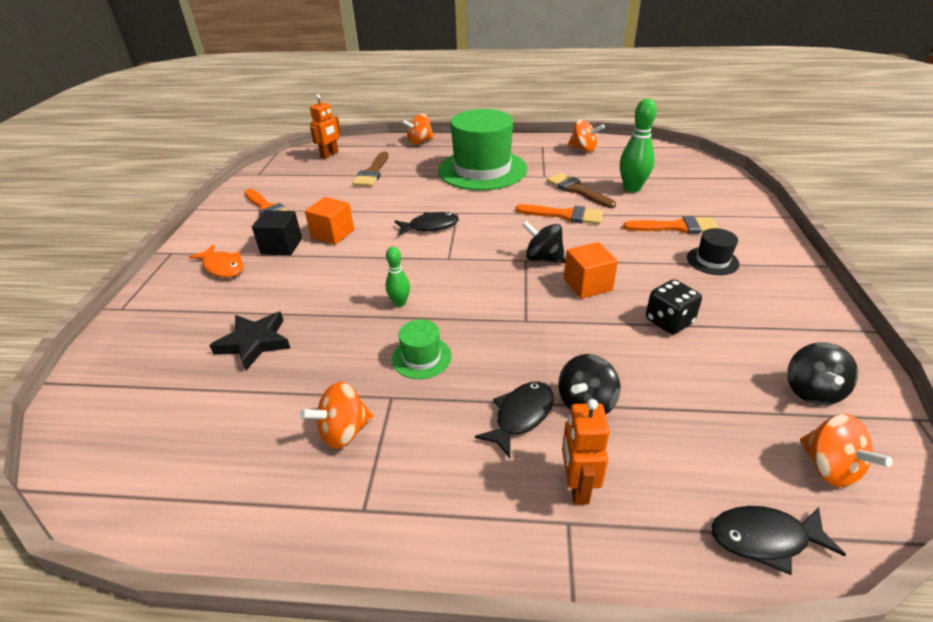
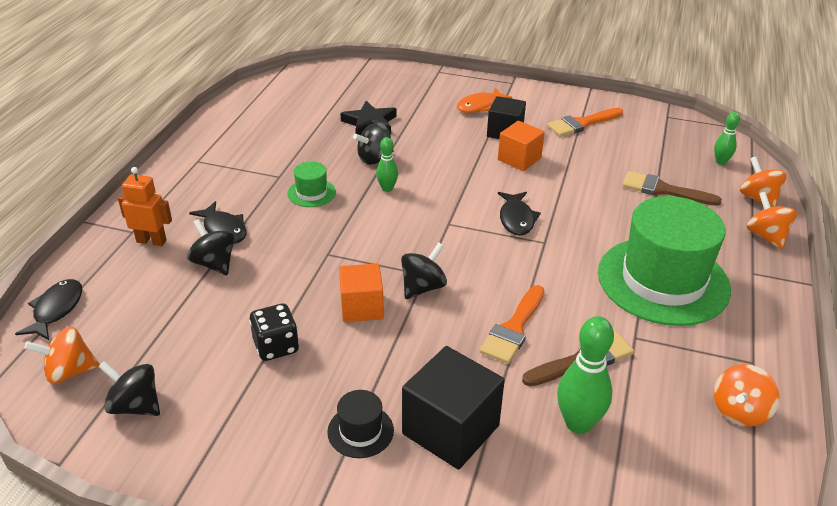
camera: 100 degrees right, 0 degrees up
orange spinning top [300,382,373,449] -> orange spinning top moved to [740,156,787,207]
orange robot [310,94,341,159] -> green bowling pin [714,112,740,165]
orange brush [623,216,719,234] -> black cube [402,346,505,469]
none -> black spinning top [353,122,394,165]

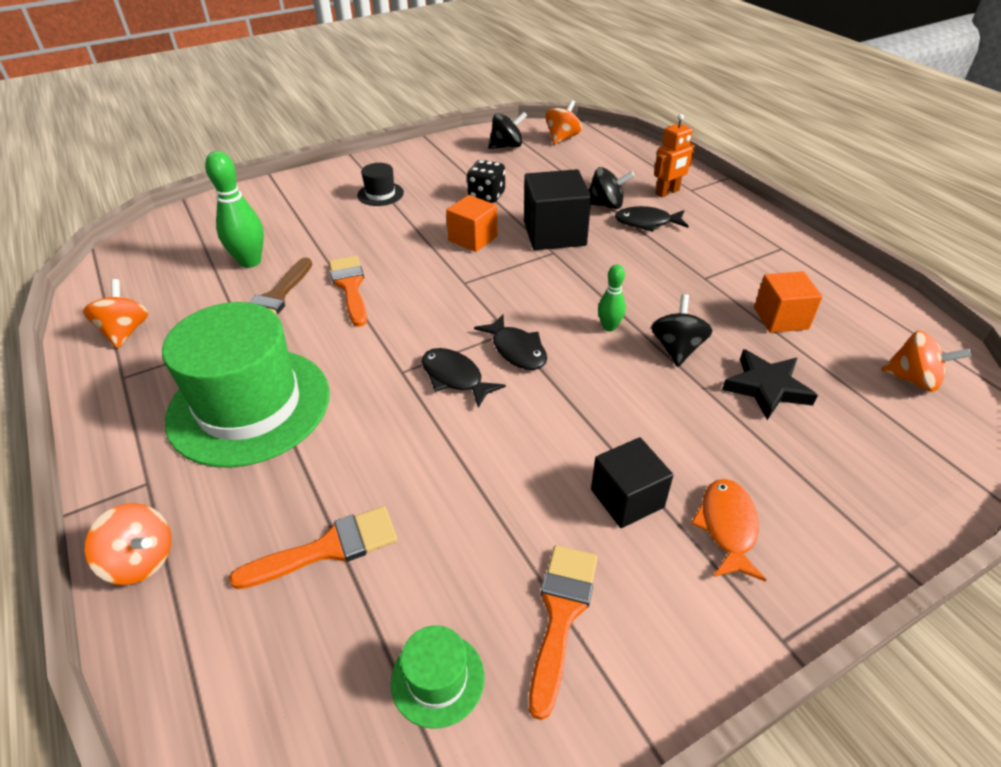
camera: 135 degrees right, 5 degrees up
black fish [15,279,82,340] -> black fish moved to [474,314,547,370]
green hat [287,161,336,207] -> green hat moved to [391,625,485,729]
black spinning top [401,242,447,299] -> none
black cube [402,346,505,469] -> black cube moved to [524,169,591,250]
orange cube [498,121,545,171] -> orange cube moved to [754,271,822,333]
brown brush [622,171,722,206] -> orange brush [229,506,398,589]
green bowling pin [714,112,740,165] -> none
orange spinning top [740,156,787,207] -> orange spinning top moved to [881,330,972,392]

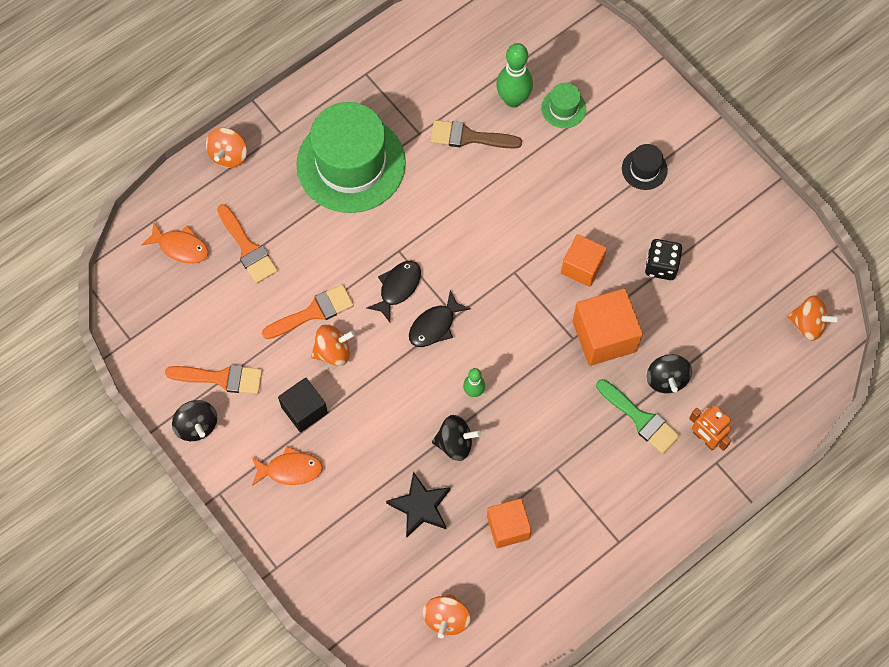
camera: 80 degrees right, 25 degrees up
orange spinning top [83,279,148,348] -> orange spinning top moved to [311,324,355,366]
orange brush [329,256,367,327] -> orange brush moved to [262,284,354,339]
green hat [391,625,485,729] -> green hat moved to [541,83,586,128]
black spinning top [488,112,527,149] -> black spinning top moved to [172,400,217,441]
black cube [524,169,591,250] -> orange cube [572,288,643,366]
black fish [615,206,689,232] -> green brush [596,379,680,454]
none -> orange fish [141,222,209,264]

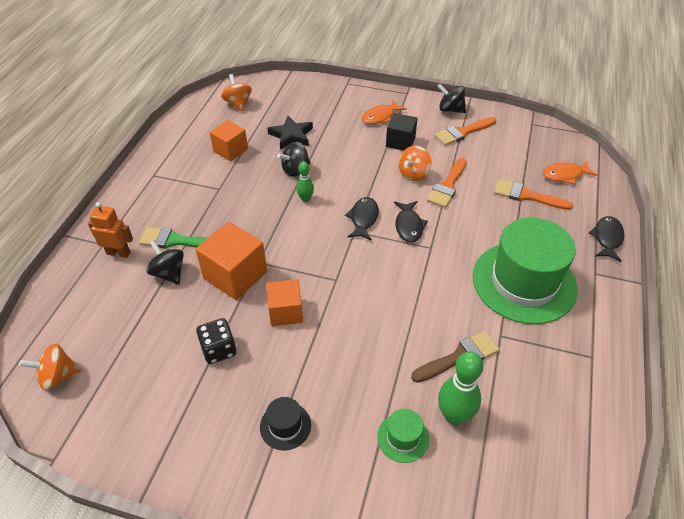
camera: 145 degrees right, 20 degrees down
orange spinning top [206,128,247,168] -> black fish [588,216,624,262]

